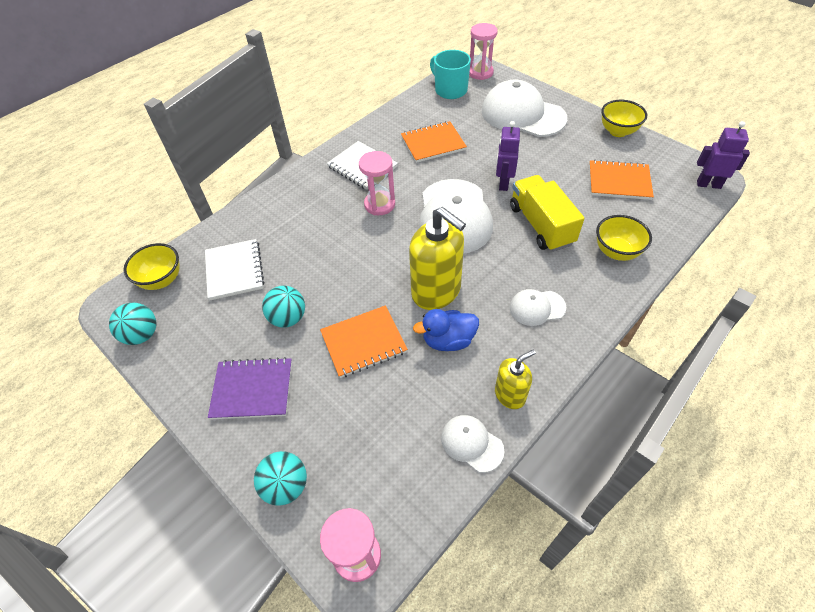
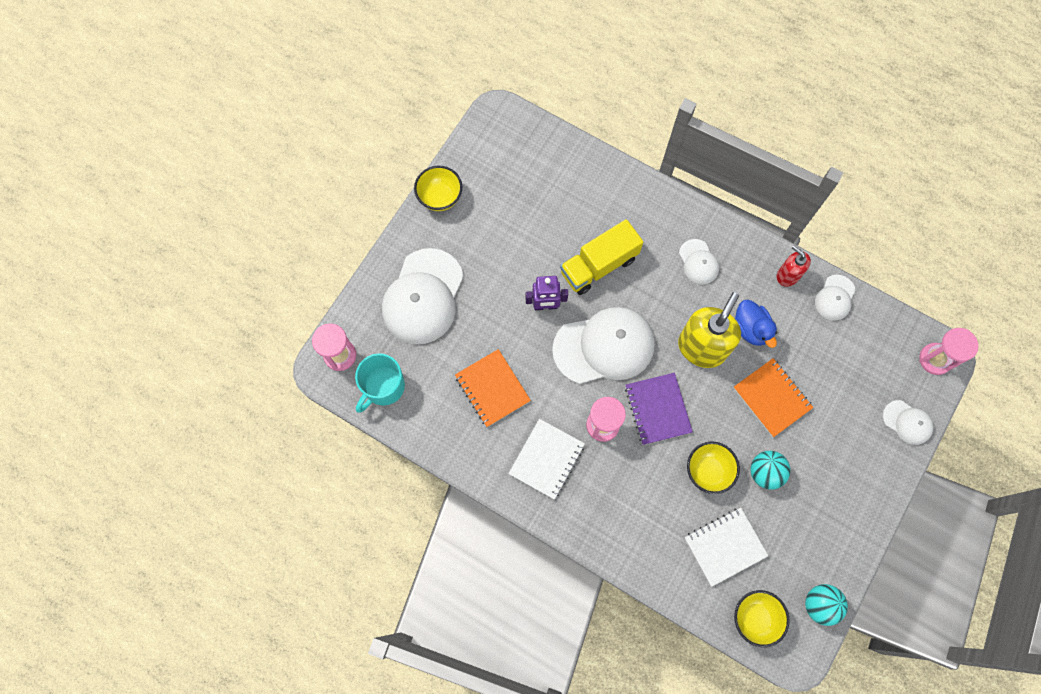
camera: 105 degrees left, 20 degrees up
purple notebook [208,357,292,420] -> purple notebook moved to [625,373,693,445]
turquoise ball [254,451,307,506] -> white cap [883,400,933,445]
yellow soap dispenser [495,349,536,409] -> red soap dispenser [777,245,811,287]
orange notebook [589,160,654,200] -> none
yellow bowl [596,215,652,261] -> yellow bowl moved to [687,441,740,494]
purple robot [697,121,750,189] -> none

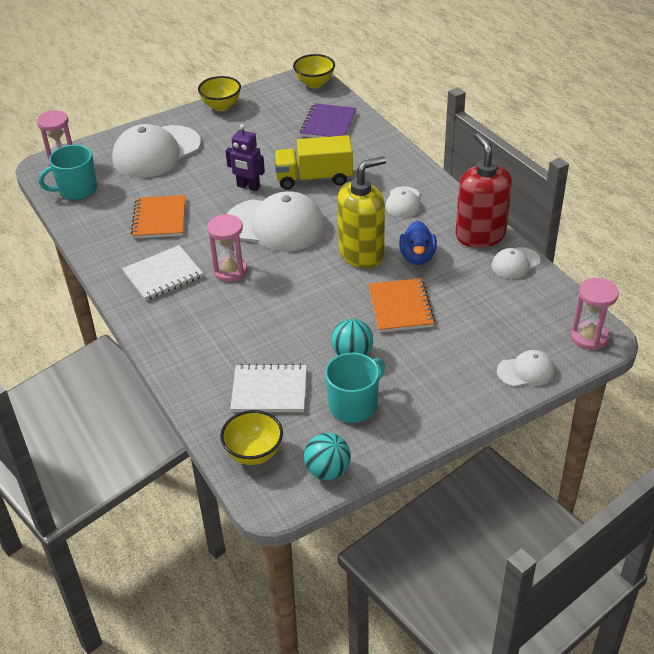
camera: 30 degrees right, 30 degrees down
purple notebook [625,373,693,445] -> purple notebook moved to [300,103,357,138]
yellow bowl [687,441,740,494] -> yellow bowl moved to [293,54,335,88]
red soap dispenser [777,245,811,287] -> red soap dispenser [456,133,512,248], size x1.83
white cap [883,400,933,445] -> white cap turned 75 degrees counterclockwise [497,350,555,387]
none -> turquoise mug [325,353,385,423]

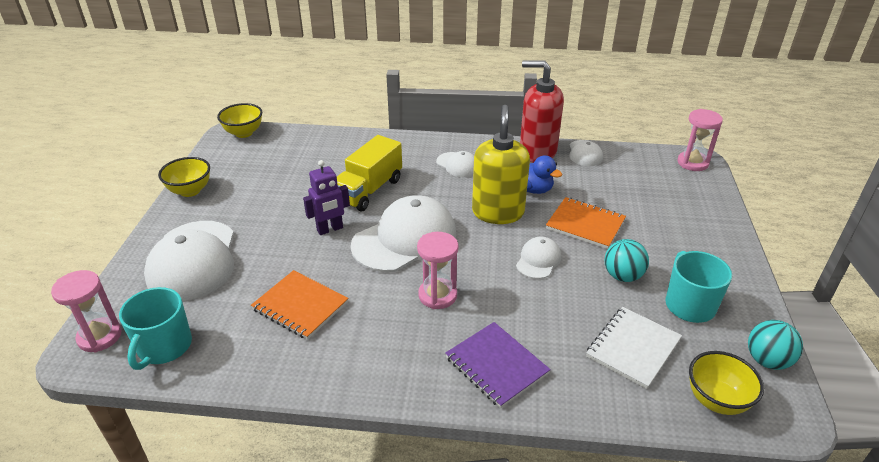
camera: 55 degrees left, 5 degrees down
white notebook [122,245,203,301] -> none
purple notebook [300,103,357,138] -> purple notebook moved to [445,322,551,408]
white cap [497,350,555,387] -> white cap moved to [516,237,561,279]

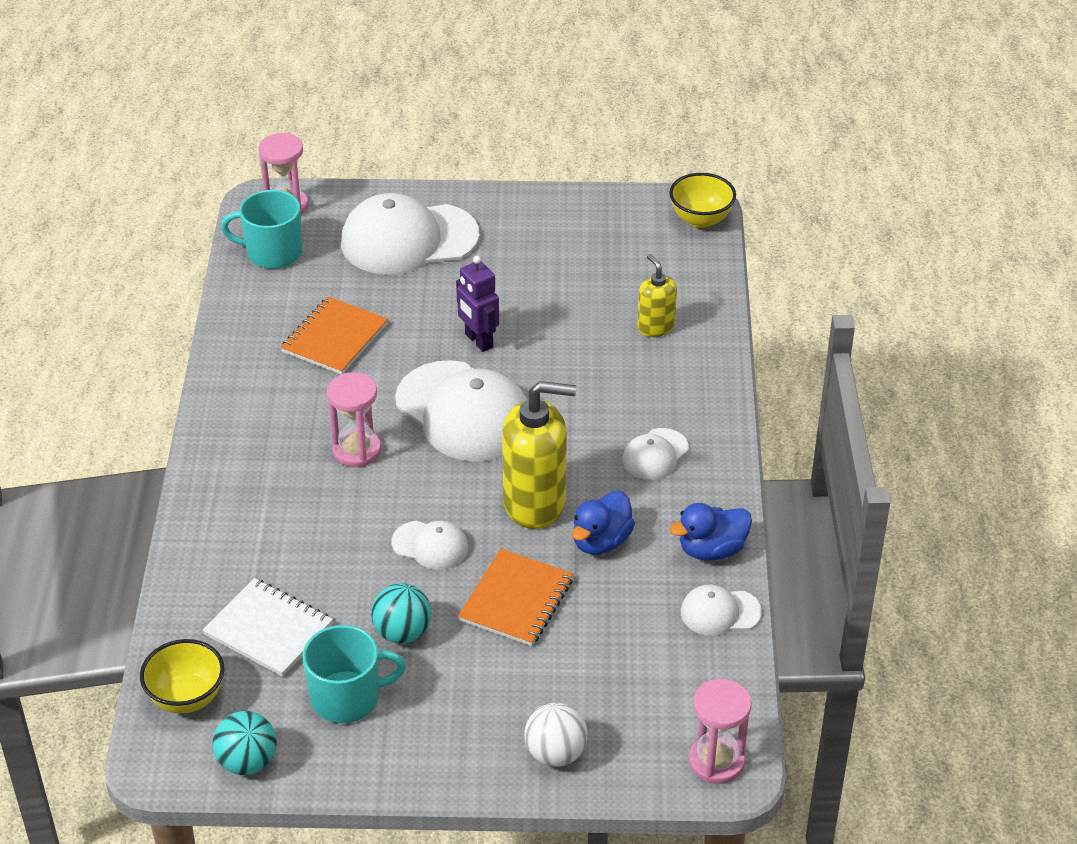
camera: 85 degrees right, 5 degrees up
yellow bowl [158,157,210,197] -> none
yellow truck [337,135,402,211] -> none
purple notebook [445,322,551,408] -> none
red soap dispenser [520,60,564,163] -> blue duck [670,503,752,561]
none -> white ball [524,703,588,767]
none -> yellow soap dispenser [637,254,677,337]

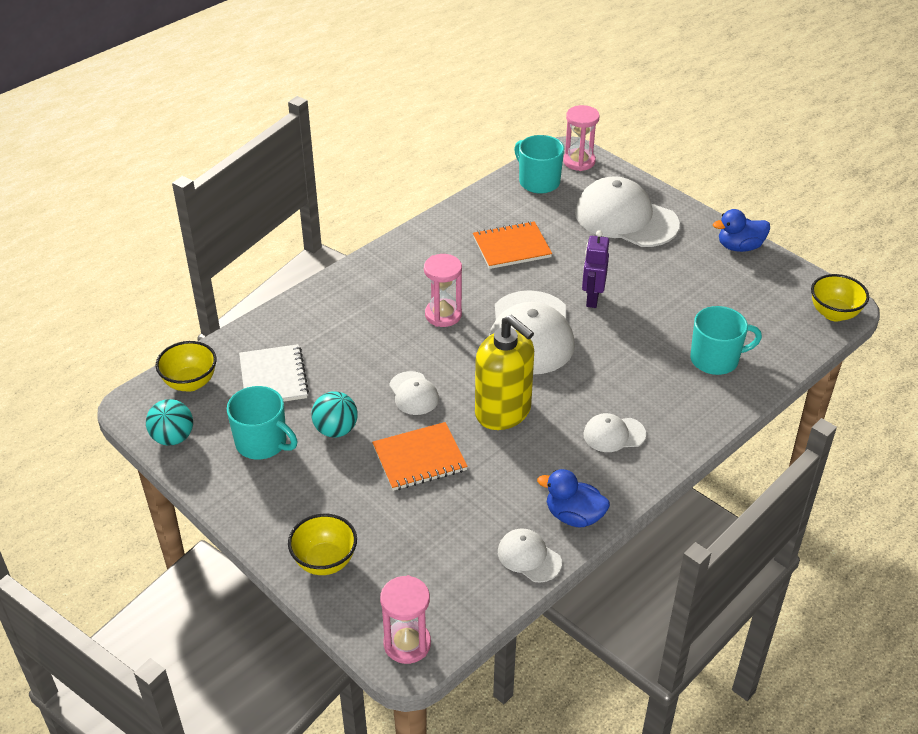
camera: 45 degrees right, 0 degrees up
white ball [524,703,588,767] -> yellow bowl [288,514,357,575]
blue duck [572,491,635,555] -> blue duck moved to [713,209,770,252]
yellow soap dispenser [637,254,677,337] -> turquoise mug [690,306,762,375]

